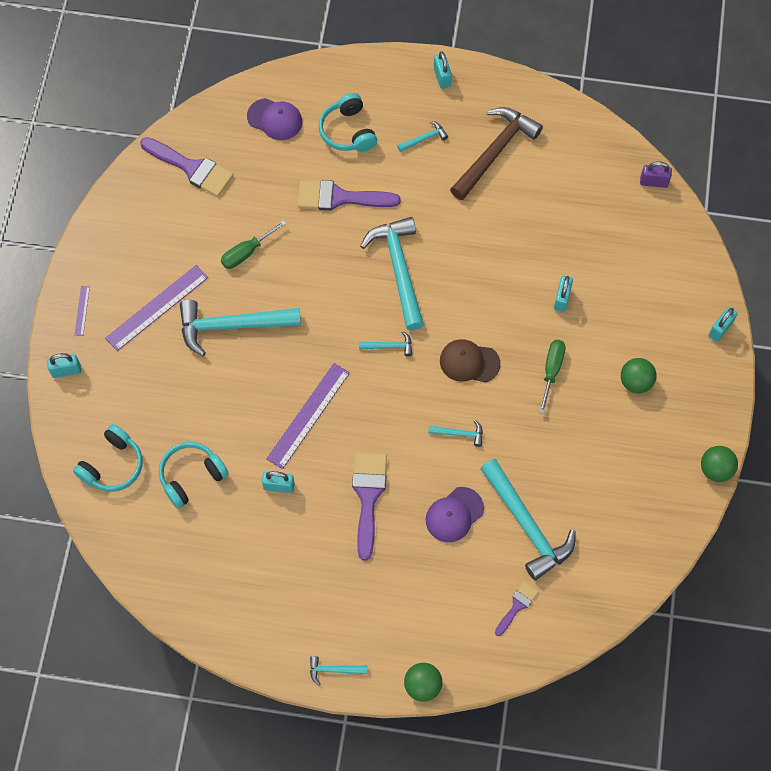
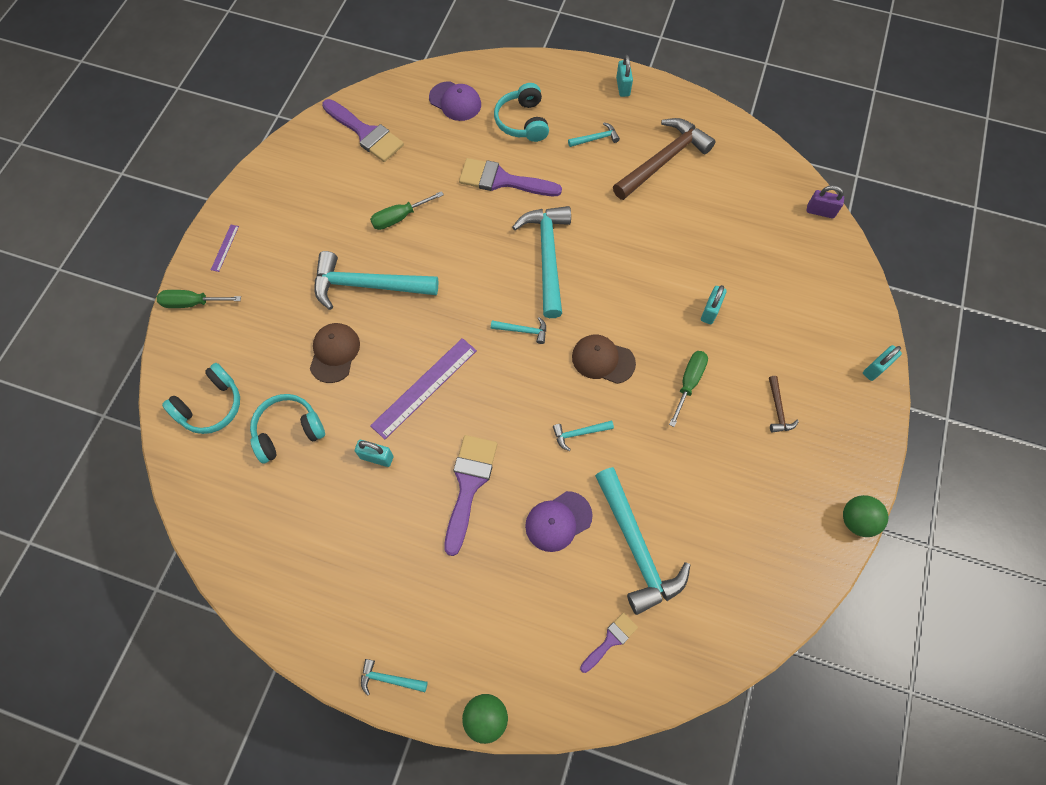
camera: 10 degrees right, 0 degrees up
turquoise padlock [47,353,81,378] -> green screwdriver [157,290,241,308]
purple ruler [105,265,208,351] -> none
turquoise hammer [428,420,483,447] -> turquoise hammer turned 150 degrees clockwise [553,420,614,451]
green ball [621,358,657,393] -> brown hammer [769,376,799,433]
none -> brown cap [310,323,360,383]

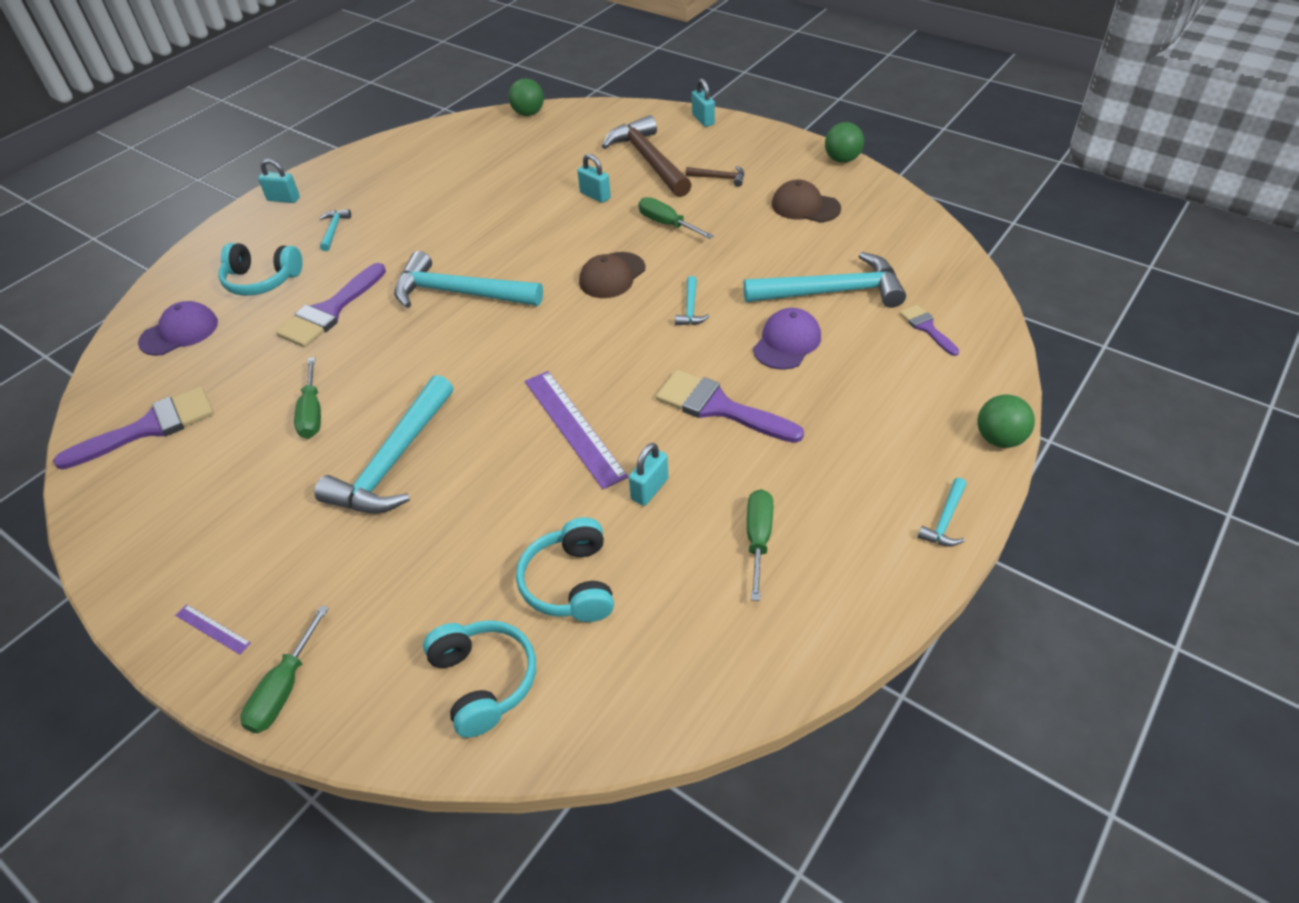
camera: 70 degrees left, 20 degrees down
brown cap [310,323,360,383] -> brown cap moved to [772,179,841,223]
turquoise hammer [491,317,546,344] -> none
purple cap [525,491,593,552] -> purple cap turned 135 degrees counterclockwise [753,308,821,370]
brown hammer [613,118,716,200] -> brown hammer moved to [602,115,691,197]
purple padlock [806,185,844,218] -> green ball [508,79,544,116]
none -> green screwdriver [747,489,773,601]

